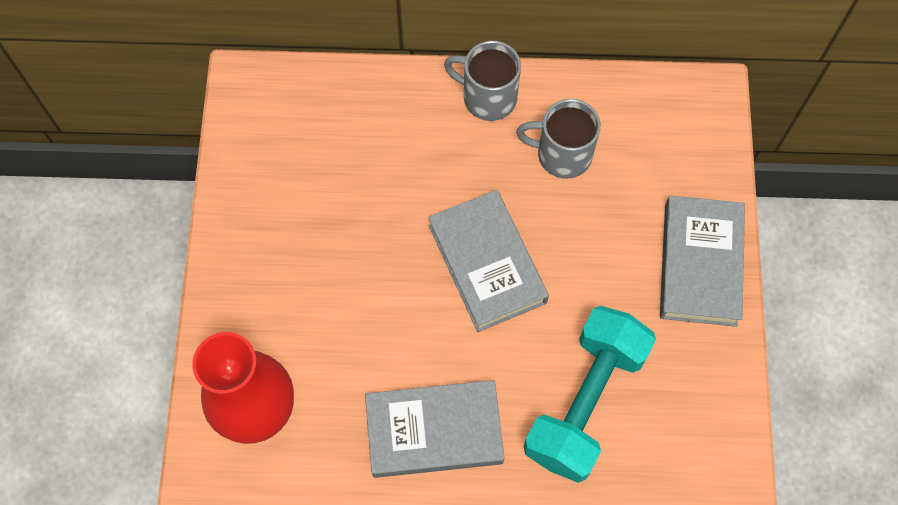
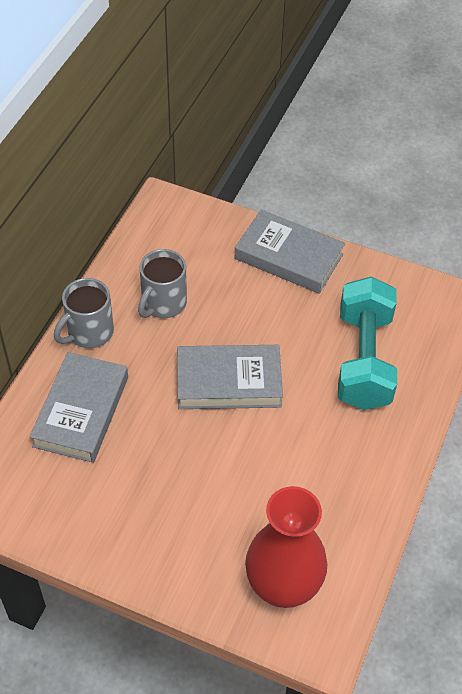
camera: 70 degrees left, 15 degrees down
grey book [365,380,504,478] -> grey book moved to [29,352,128,463]
turquoise dumbbell [524,306,656,483] -> turquoise dumbbell turned 45 degrees clockwise [338,276,397,410]

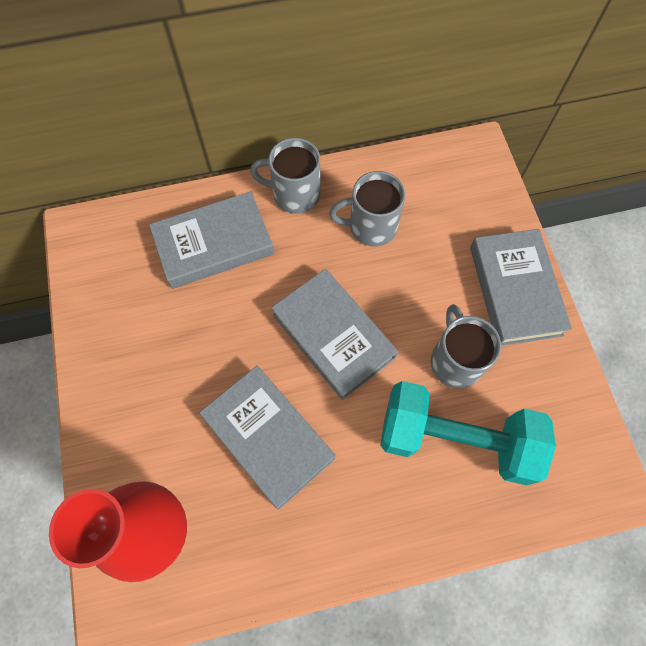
camera: 55 degrees right, 15 degrees up
turquoise dumbbell [338,276,397,410] -> turquoise dumbbell turned 45 degrees clockwise [380,381,556,486]
none -> grey book [199,365,336,510]
none -> grey mug [431,304,501,389]

